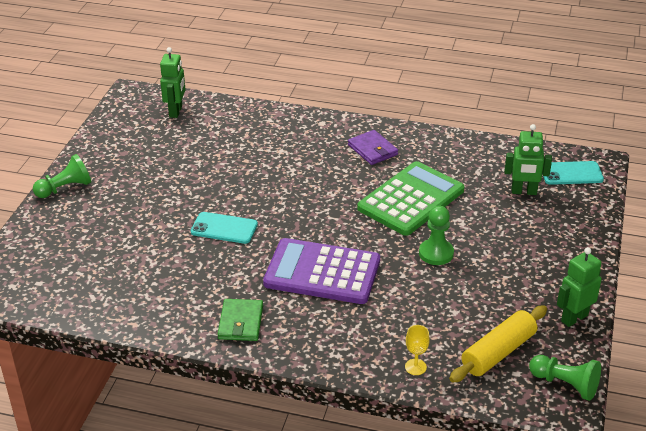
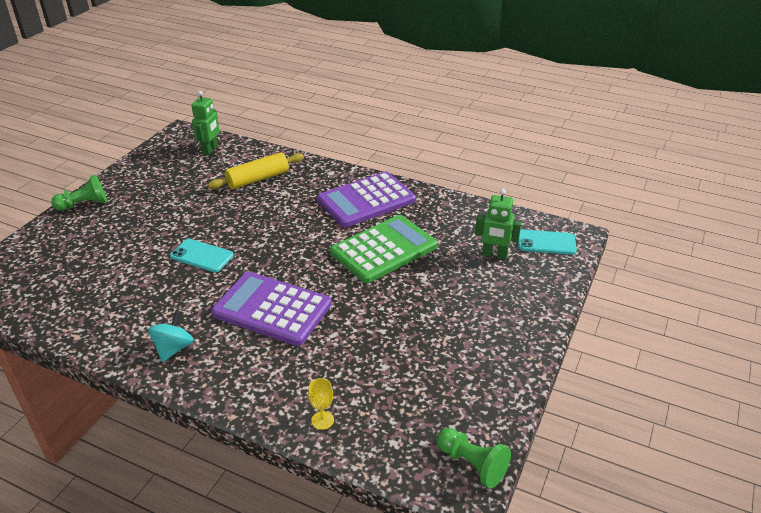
camera: 10 degrees right, 0 degrees up
green wallet [217,299,263,341] -> turquoise spinning top [148,310,193,362]
purple wallet [348,130,398,165] -> purple calculator [317,172,416,227]
green pawn [419,206,454,265] -> none
yellow rolling pin [449,305,547,383] -> yellow rolling pin moved to [208,152,304,189]
green robot [557,247,602,327] -> none

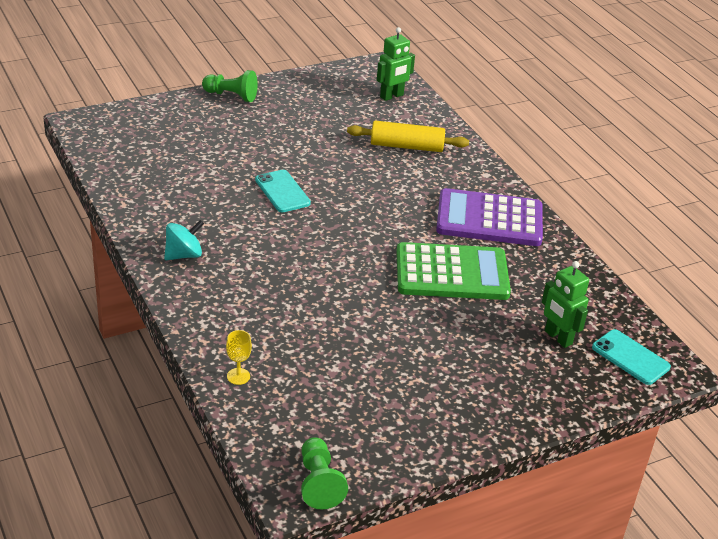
camera: 35 degrees right, 0 degrees up
purple calculator [211,272,332,346] -> none

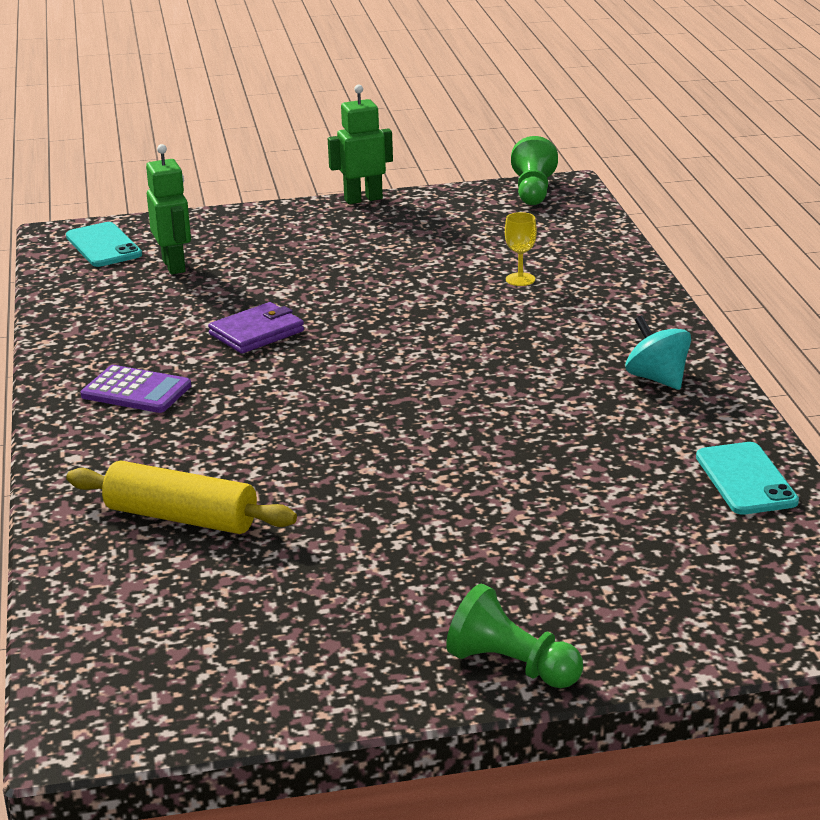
camera: 160 degrees left, 10 degrees down
turquoise spinning top [164,220,204,260] -> turquoise spinning top turned 75 degrees clockwise [625,315,691,390]
yellow goblet [226,330,252,385] -> yellow goblet moved to [505,212,537,286]
turquoise phone [255,170,311,212] -> turquoise phone moved to [696,442,799,515]
green robot [377,27,415,101] -> green robot moved to [328,85,393,204]
green calculator [396,242,511,300] -> purple wallet [208,302,304,354]
purple calculator [436,188,543,246] -> purple calculator [81,365,191,413], size x0.54

